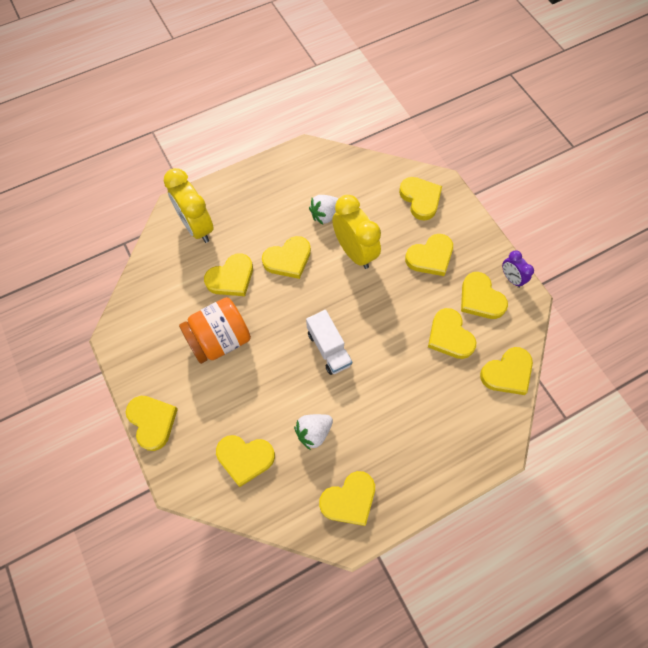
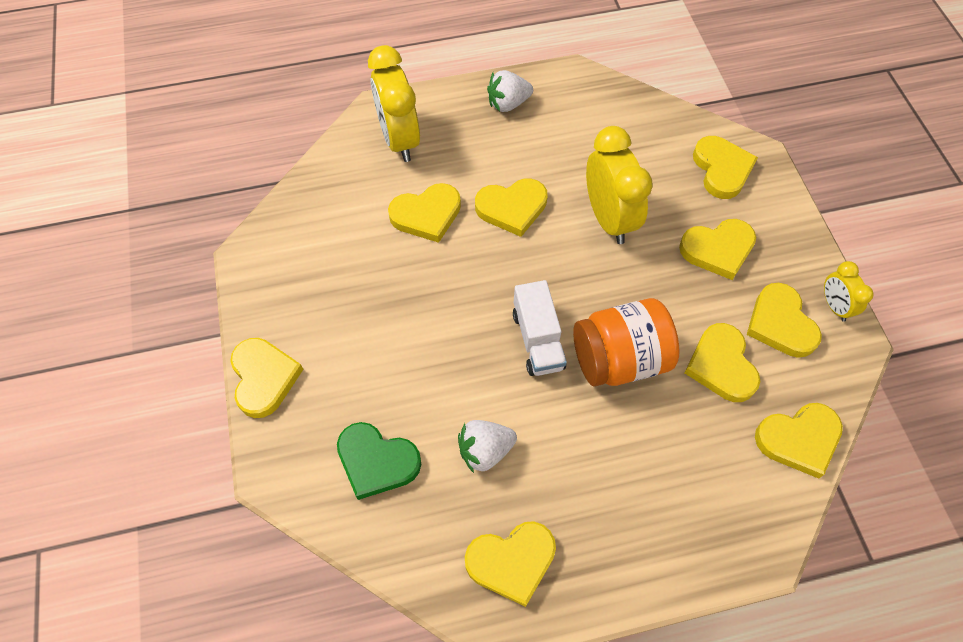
camera: 15 degrees right, 5 degrees down
orange jar [179,297,251,364] -> orange jar moved to [573,298,680,387]
yellow heart [216,435,275,487] -> green heart [337,422,421,500]
white strawberry [309,195,339,225] -> white strawberry moved to [487,70,533,112]
purple clock [502,251,534,288] -> yellow clock [824,261,874,322]

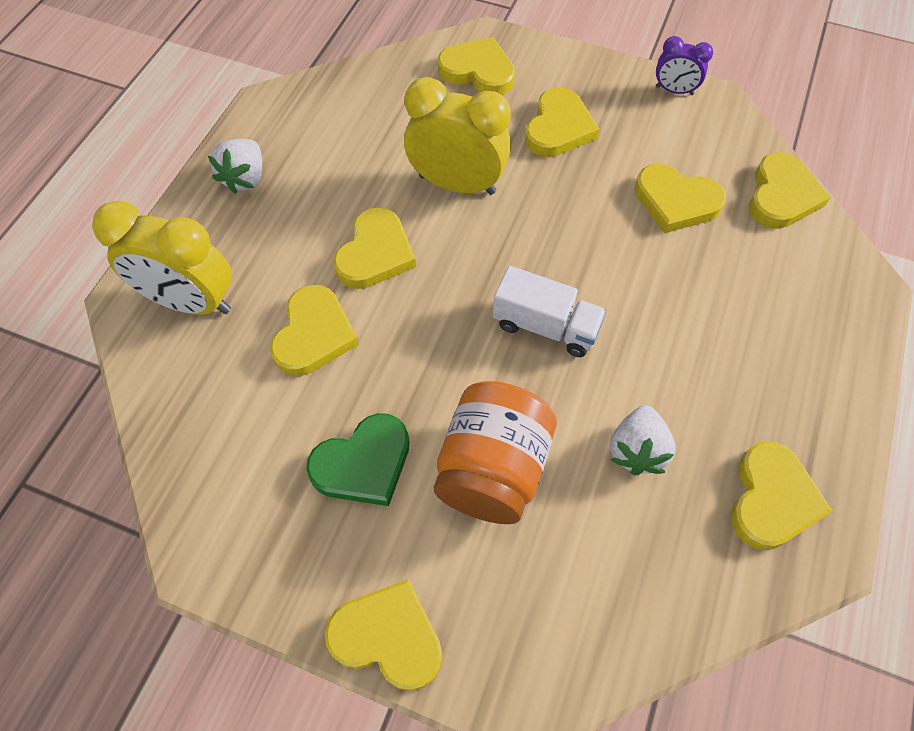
camera: 55 degrees left, 0 degrees up
green heart [337,422,421,500] -> green heart moved to [306,413,409,506]
orange jar [573,298,680,387] -> orange jar moved to [434,381,557,524]
yellow heart [747,283,822,358] -> none
yellow clock [824,261,874,322] -> purple clock [656,36,713,95]

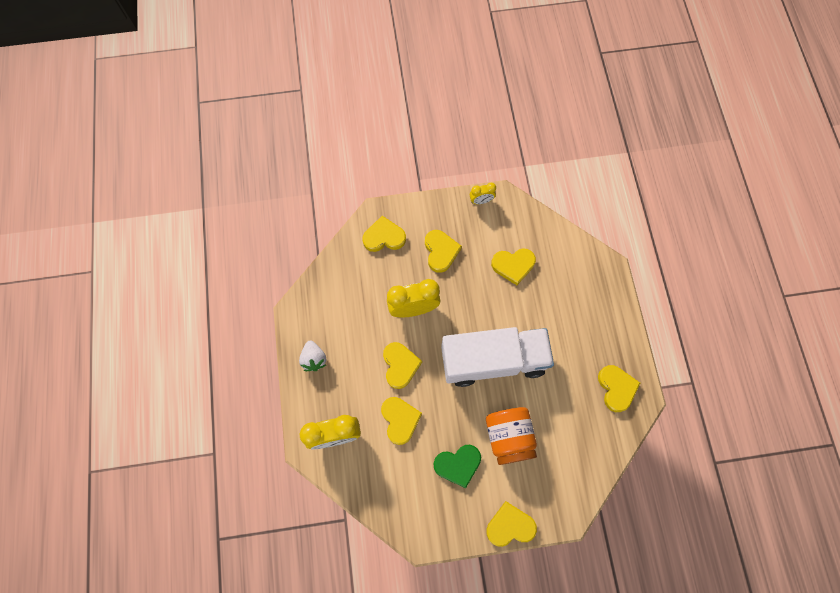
camera: 30 degrees left, 10 degrees up
green heart [306,413,409,506] -> green heart turned 45 degrees clockwise [433,445,481,488]
white truck [493,266,606,357] -> white truck [441,327,554,387], size x2.10
white strawberry [610,405,676,475] -> none
purple clock [656,36,713,95] -> yellow clock [470,183,496,204]
yellow heart [749,152,831,229] -> none

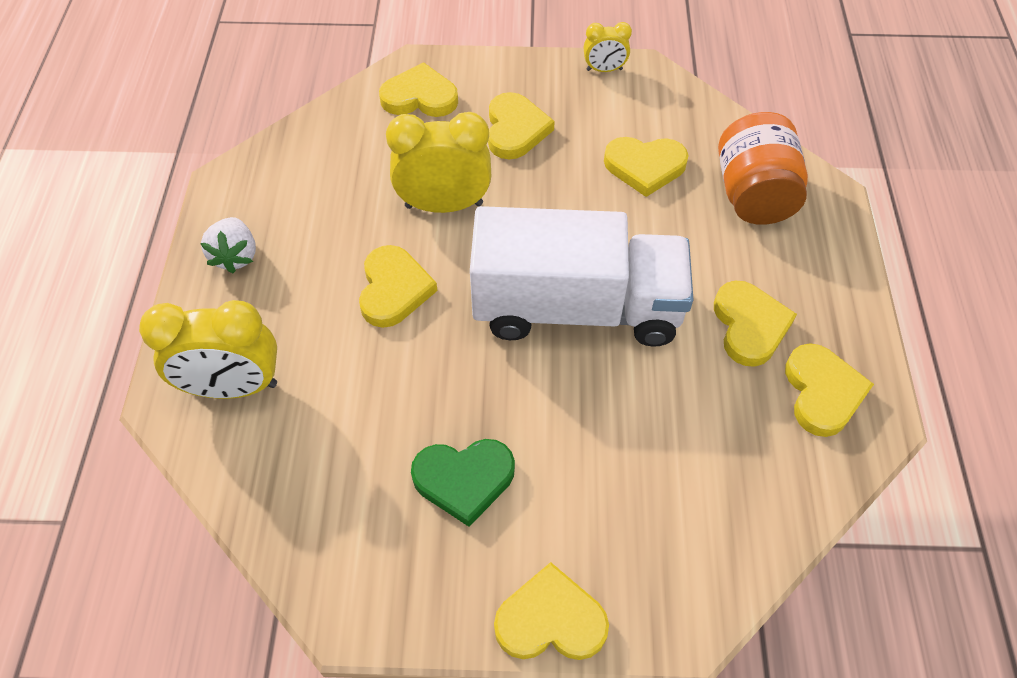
camera: 10 degrees right, 15 degrees down
yellow heart [381,397,422,445] -> yellow heart moved to [714,281,797,367]
orange jar [486,407,537,465] -> orange jar moved to [718,112,808,225]

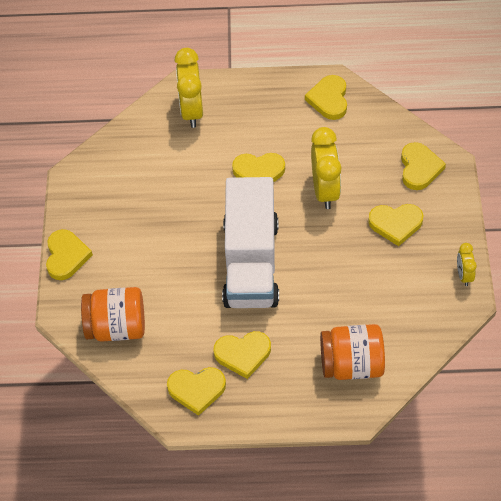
camera: 90 degrees right, 0 degrees up
white strawberry [200,217,256,273] -> none
green heart [411,439,515,527] -> none
yellow heart [604,137,689,197] -> yellow heart moved to [305,75,347,120]
none -> orange jar [81,287,145,342]

